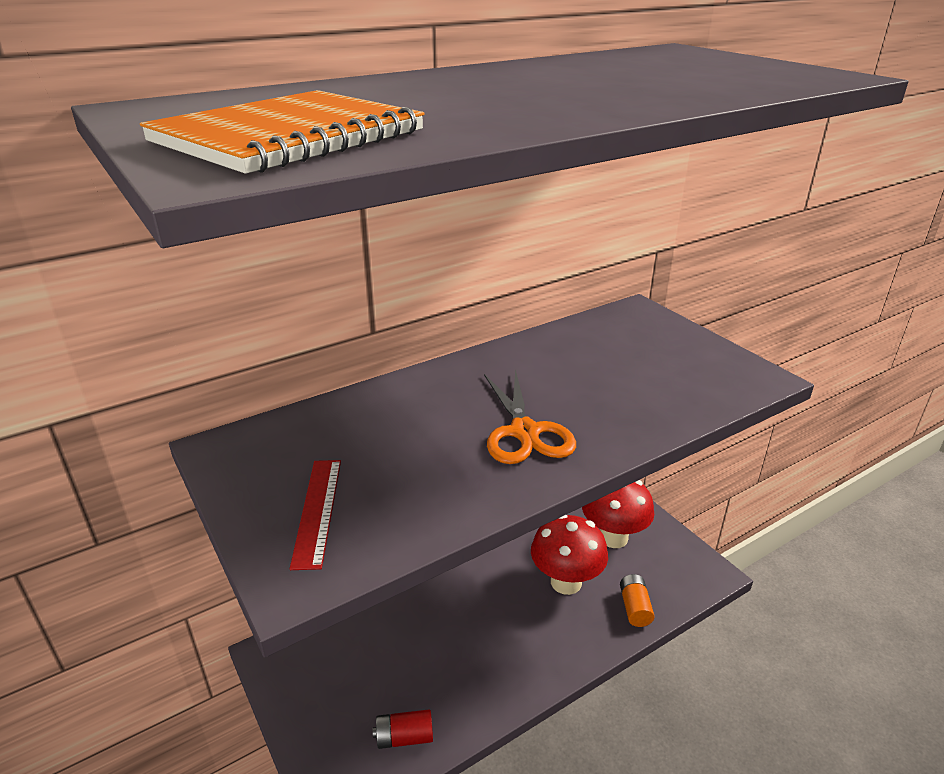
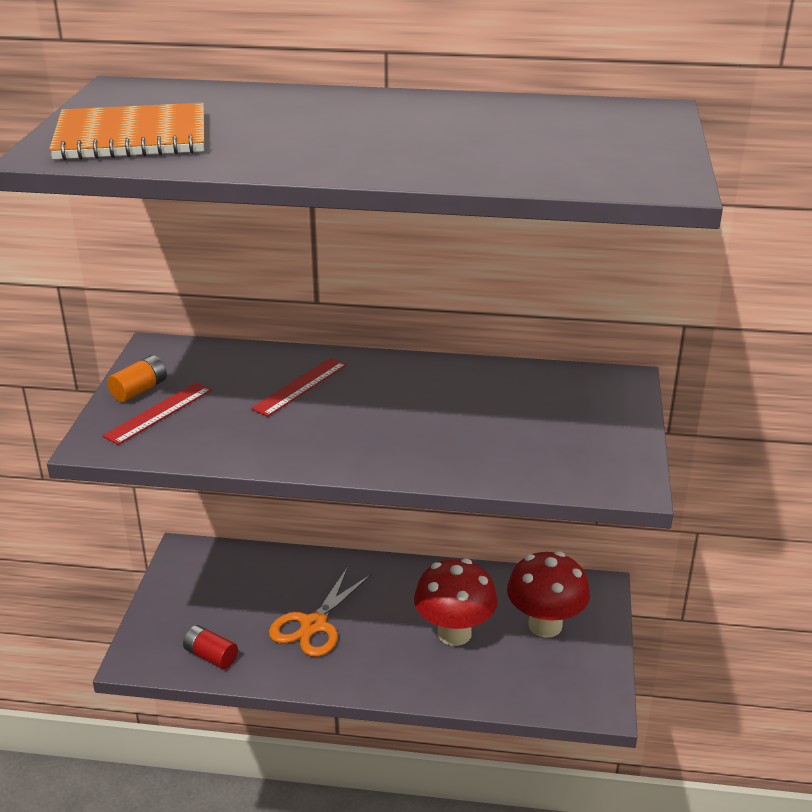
camera: 40 degrees right, 0 degrees up
orange scissors [484,369,576,464] -> orange scissors moved to [269,567,371,657]
orange battery [620,574,655,627] -> orange battery moved to [107,355,167,402]
none -> red ruler [251,358,347,417]

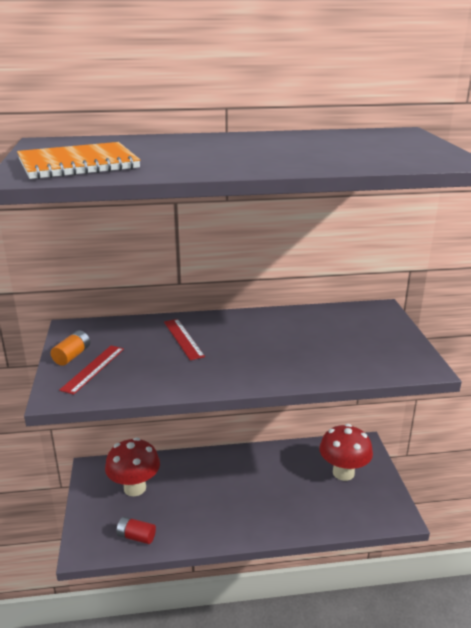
camera: 15 degrees left, 5 degrees down
red ruler [251,358,347,417] -> red ruler turned 45 degrees counterclockwise [164,319,205,360]
orange scissors [269,567,371,657] -> none
red mushroom [414,559,498,646] -> red mushroom moved to [105,437,160,496]

